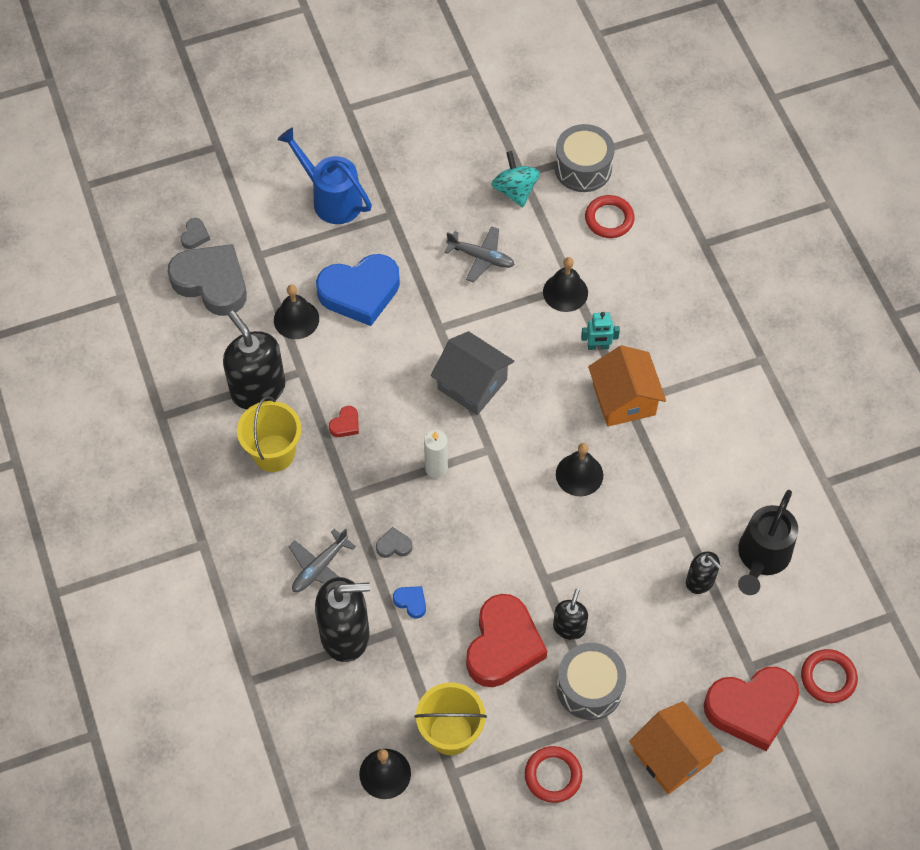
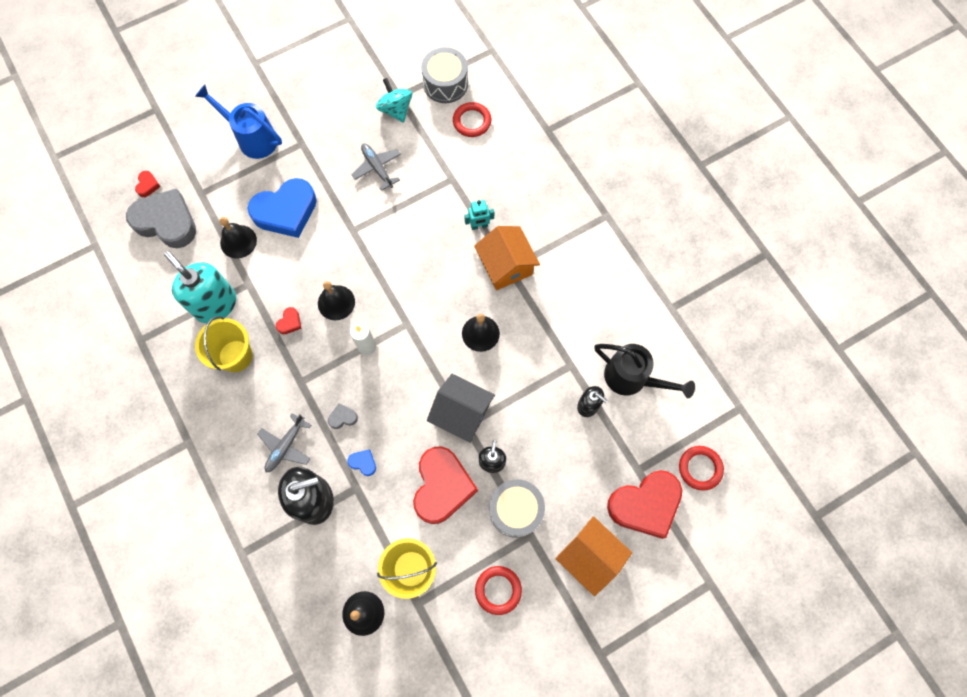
camera: 10 degrees left, 10 degrees up
grey heart [181,218,210,249] -> red heart [135,171,161,197]
black soap dispenser [223,311,286,410] -> turquoise soap dispenser [164,251,236,323]
grey house [431,331,514,415] -> grey house moved to [427,374,495,443]
grey plane [444,226,515,283] -> grey plane turned 135 degrees counterclockwise [352,143,401,191]
black bell [543,257,588,312] -> black bell moved to [318,281,355,320]
black watering can [738,490,798,595] -> black watering can turned 75 degrees counterclockwise [594,344,695,398]

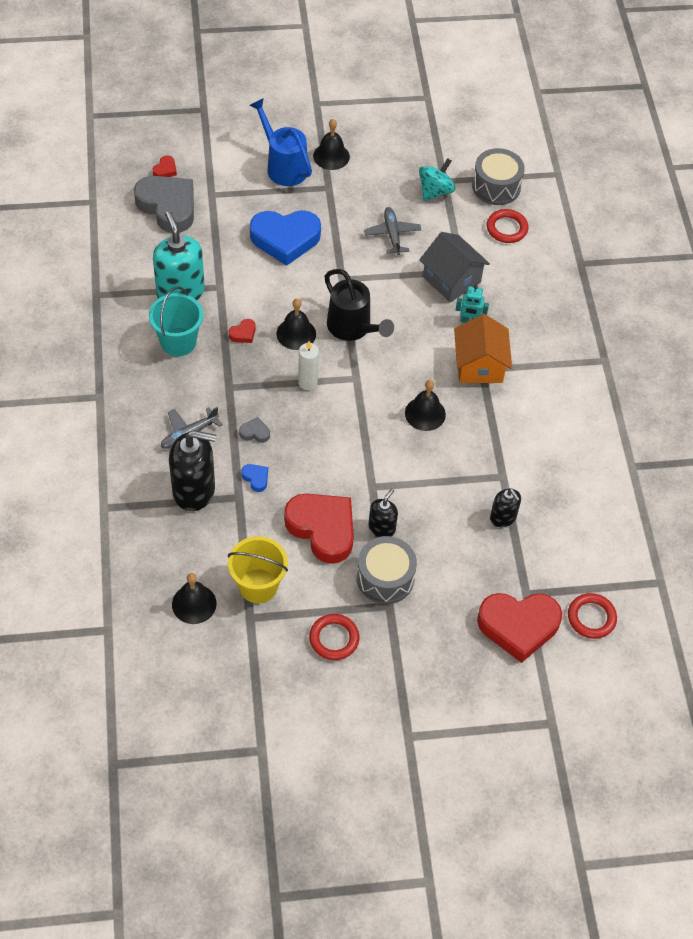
camera: 20 degrees right, 15 degrees down
yellow bucket [195,316,253,372] -> turquoise bucket [149,286,203,356]
black bell [219,217,257,259] -> black bell moved to [313,119,350,170]
turquoise spinning top [376,78,412,123] -> turquoise spinning top turned 45 degrees clockwise [419,158,455,201]
red heart [413,446,478,524] -> red heart turned 75 degrees counterclockwise [284,494,354,564]
grey house [427,374,495,443] -> grey house moved to [419,232,490,302]
orange house [555,516,632,596] -> none
black watering can [594,344,695,398] -> black watering can moved to [324,269,394,341]

